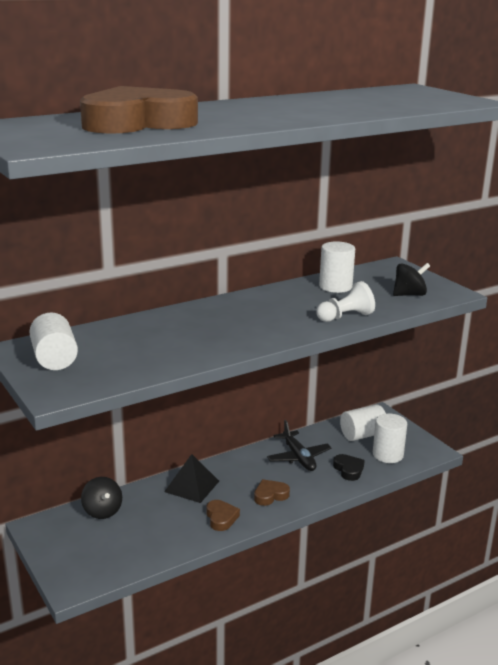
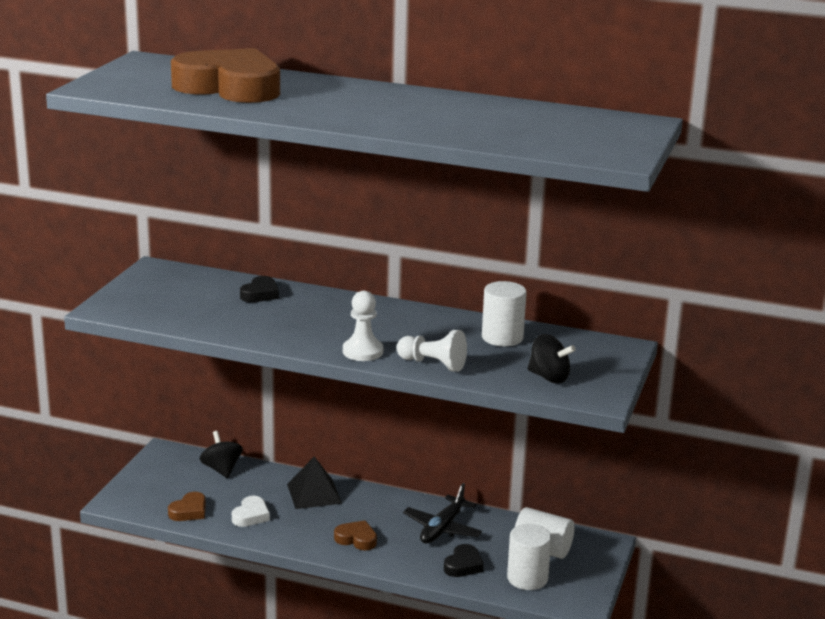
camera: 50 degrees right, 0 degrees up
white cylinder [29,312,78,370] -> none
black spinning top [81,477,122,519] -> black spinning top turned 135 degrees clockwise [200,431,243,478]
brown heart [207,500,240,531] -> brown heart moved to [168,492,206,521]
none -> white heart [232,496,270,527]
none -> black heart [240,276,279,302]
none -> white pawn [343,291,383,361]

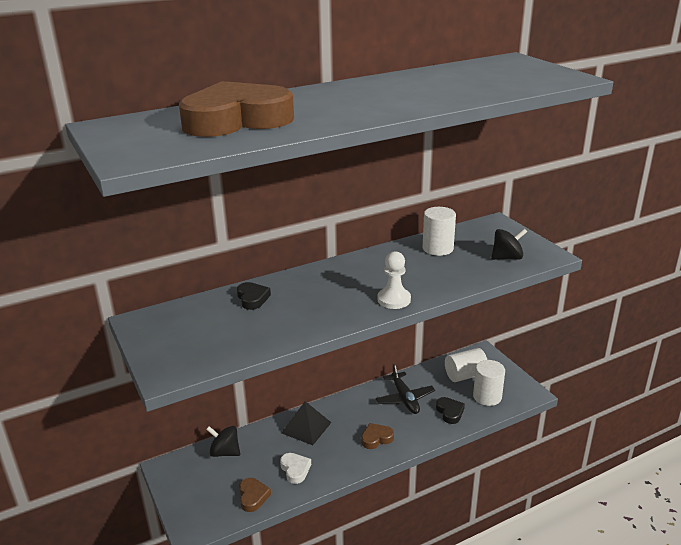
camera: 45 degrees left, 5 degrees up
white pawn [396,330,467,372] -> none

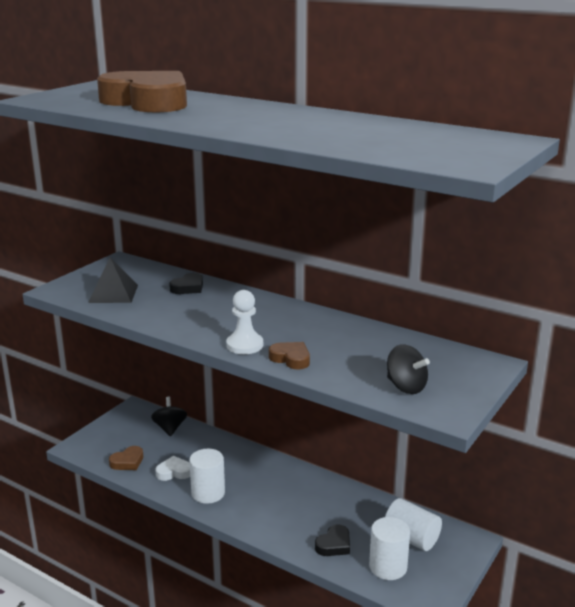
camera: 60 degrees right, 5 degrees down
white heart [280,453,311,484] -> white heart turned 135 degrees counterclockwise [155,456,190,481]
black pyramid [282,401,332,445] -> black pyramid moved to [88,257,138,303]
brown heart [361,423,394,449] -> brown heart moved to [269,342,310,369]
black plane [376,363,435,414] -> none
white cylinder [422,207,456,256] -> white cylinder moved to [189,449,225,504]

